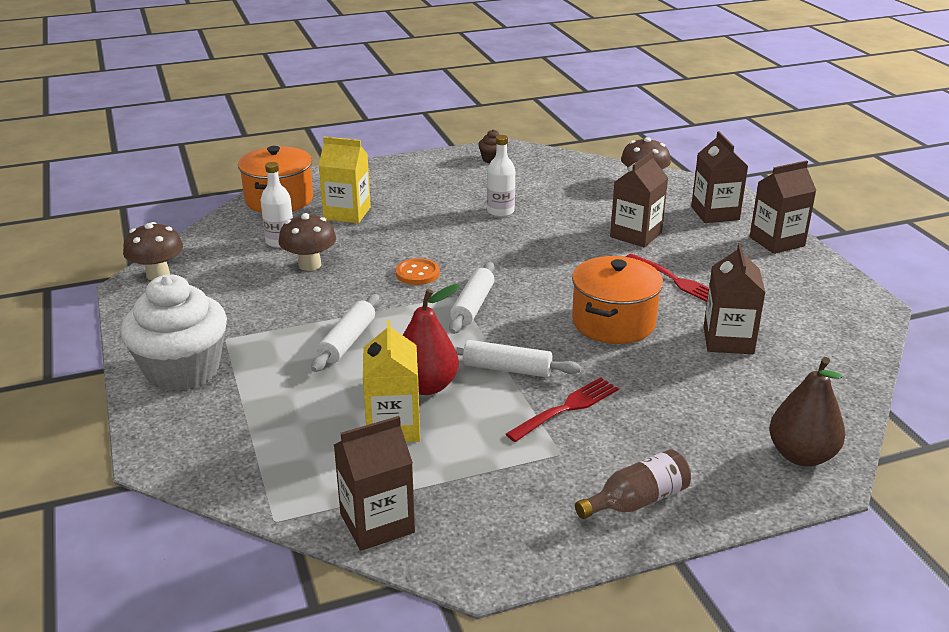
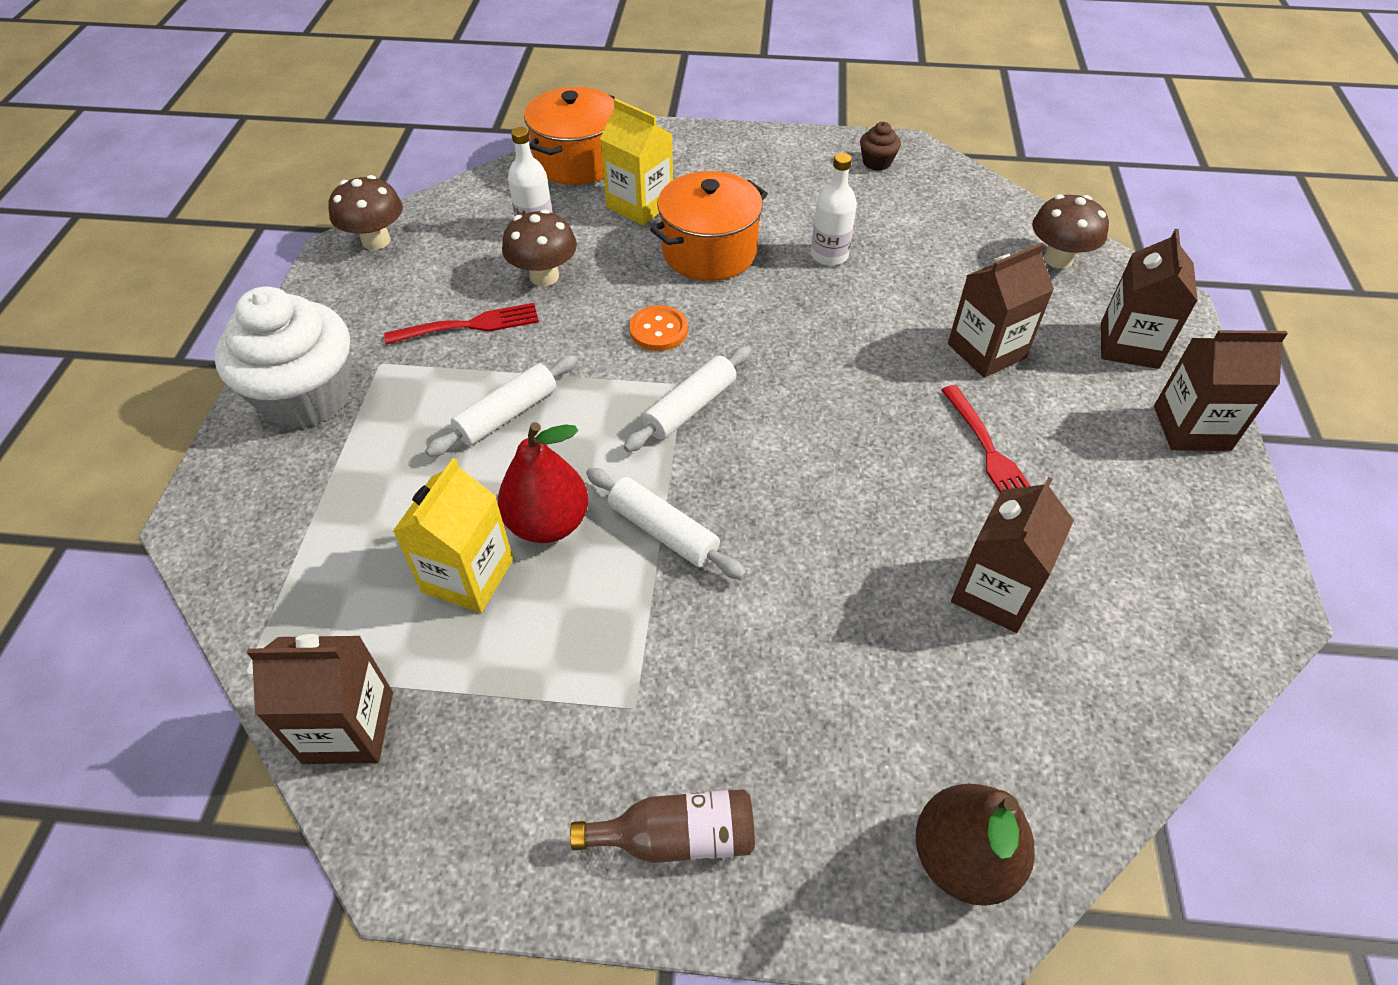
camera: 25 degrees right, 20 degrees up
red fork [506,377,619,442] -> red fork moved to [384,303,539,345]
orange pot [572,256,663,344] -> orange pot moved to [650,171,768,281]

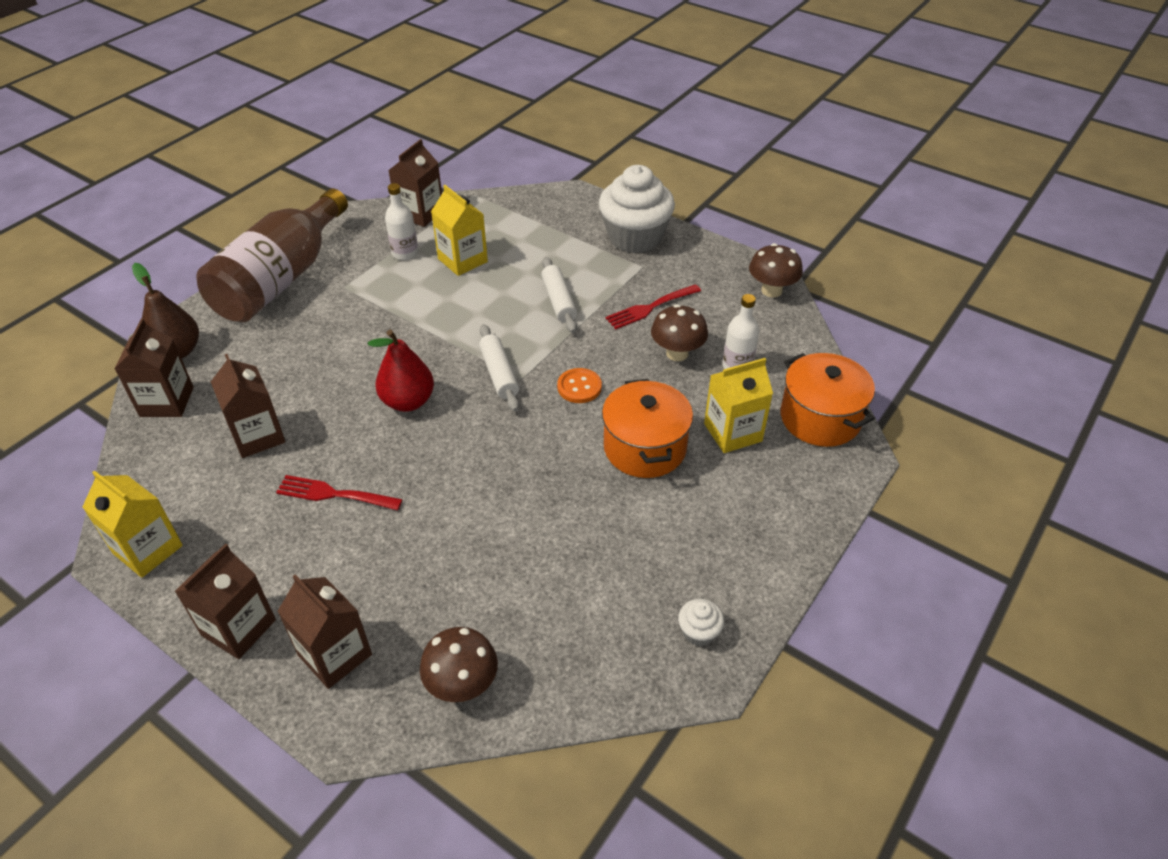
camera: 120 degrees right, 5 degrees down
red fork [384,303,539,345] -> red fork turned 45 degrees clockwise [605,284,701,329]
red pear [498,422,588,543] -> red pear moved to [368,330,434,412]
brown bottle [570,789,755,863] -> brown bottle [196,188,348,322], size x2.28
white rolling pin [586,468,746,580] -> none
white bottle [811,153,857,266] -> white bottle moved to [385,183,418,260]
brown cupcake [860,122,901,171] -> white cupcake [678,599,724,646]
brown carton [948,243,1054,378] -> brown carton moved to [114,319,194,417]
none -> yellow carton [83,470,183,578]

